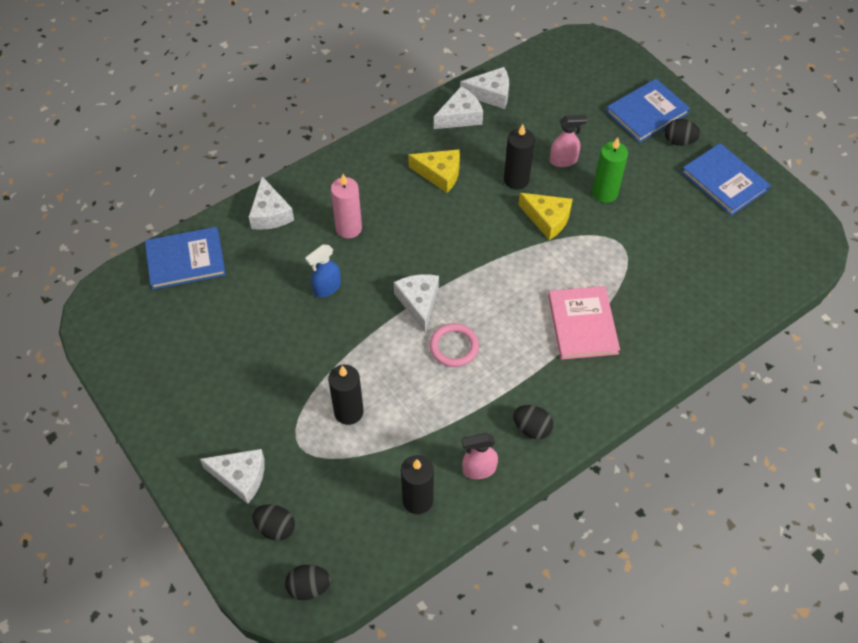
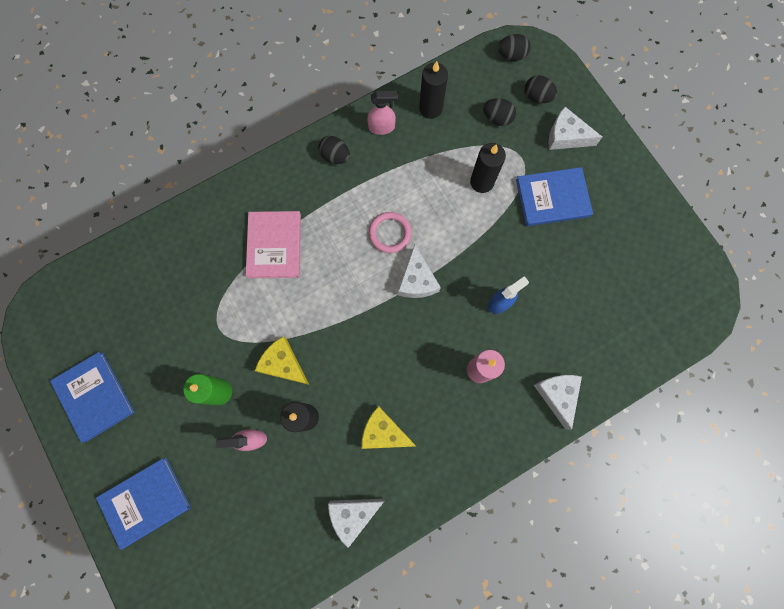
camera: 175 degrees left, 20 degrees up
blue book [145,227,226,290] -> blue book moved to [516,167,593,226]
white cheese [460,67,509,109] -> none
black egg [665,119,701,146] -> black egg moved to [483,98,516,126]

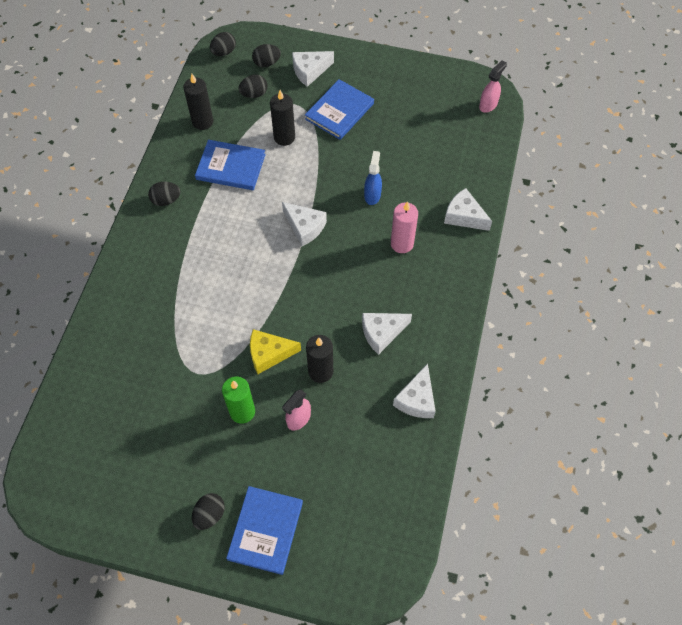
camera: 45 degrees left, 15 degrees down
blue book [50,352,135,443] -> blue book moved to [195,140,266,190]
pink book [246,211,301,279] -> none
yellow cheese [361,406,416,449] -> white cheese [362,313,412,355]
pink spray bottle [367,91,397,135] -> pink spray bottle moved to [479,60,507,113]
pink ring [369,212,412,253] -> none
none -> black egg [192,493,225,530]

